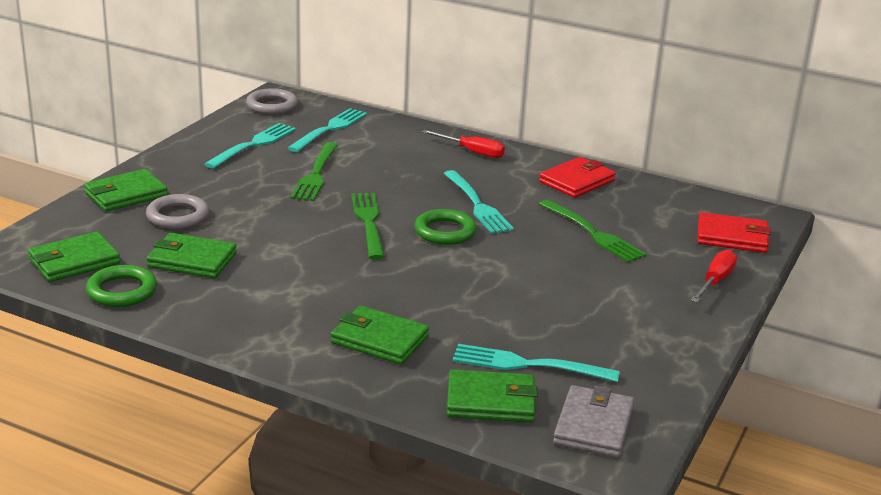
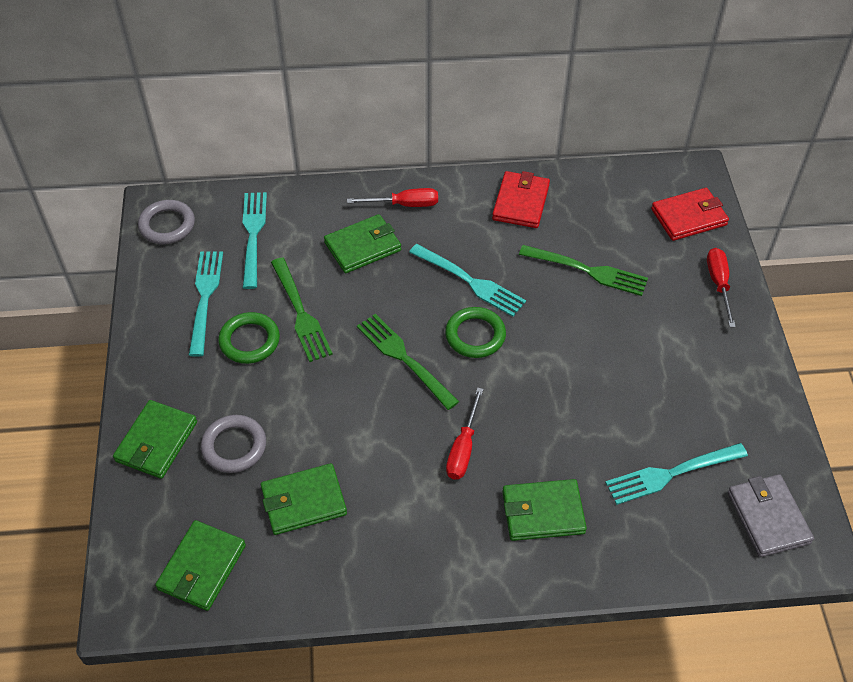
camera: 30 degrees left, 25 degrees up
green ring [86,265,157,307] -> green ring moved to [218,312,280,364]
green wallet [447,369,538,422] -> green wallet moved to [324,214,401,273]
none -> red screwdriver [446,388,483,479]

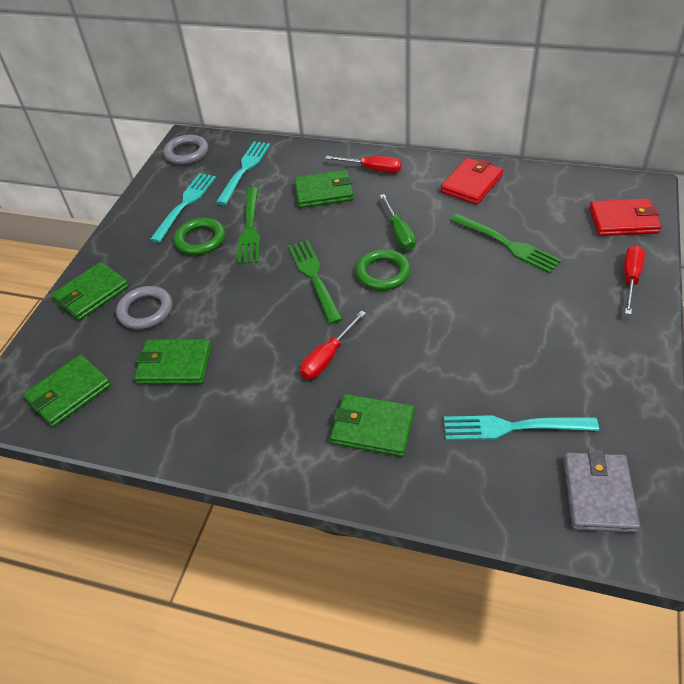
camera: 25 degrees right, 5 degrees down
turquoise fork [409,244,526,317] -> green screwdriver [380,194,416,250]

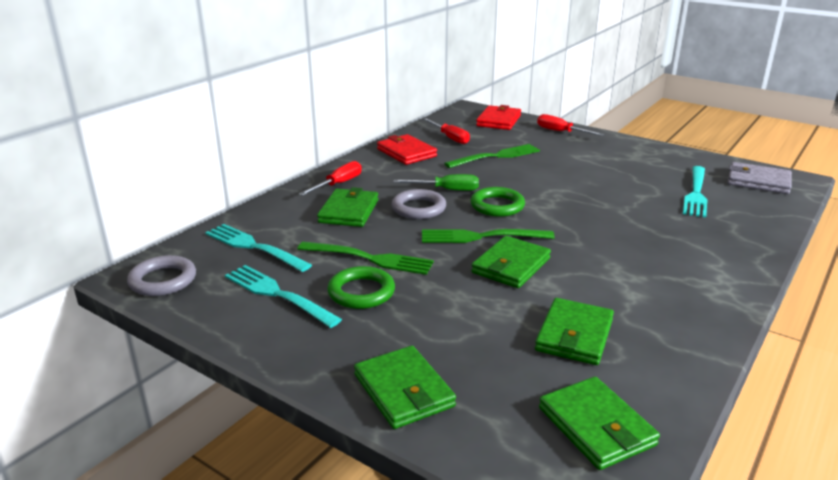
camera: 75 degrees left, 20 degrees down
grey ring [116,286,173,330] -> grey ring moved to [392,189,446,219]
red screwdriver [300,311,366,379] -> red screwdriver moved to [423,118,470,144]
green wallet [330,394,415,457] -> green wallet moved to [471,236,551,288]

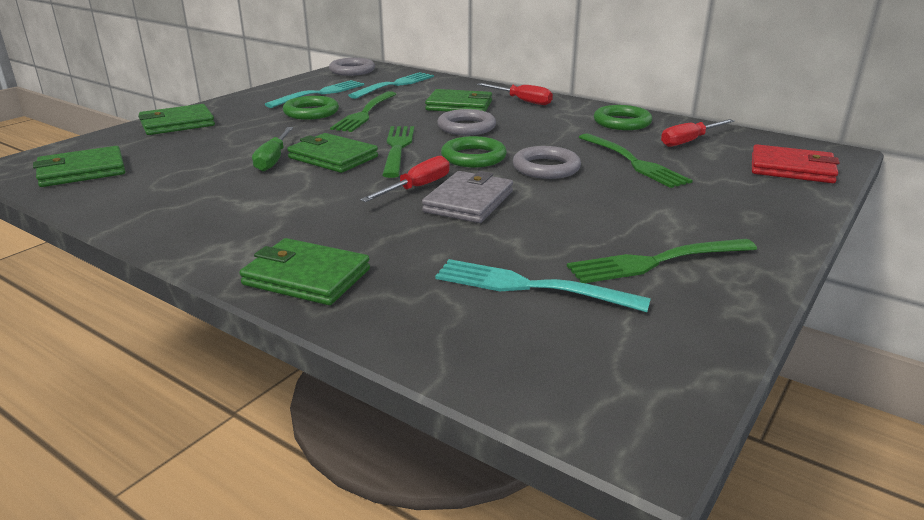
camera: 90 degrees right, 0 degrees up
red wallet [377,134,437,165] -> green ring [594,105,652,130]
green screwdriver [393,174,479,191] -> green screwdriver moved to [252,127,293,172]
green wallet [535,298,614,365] -> green wallet moved to [239,238,370,305]
red screwdriver [537,114,604,136] -> red screwdriver moved to [360,156,450,202]
grey wallet [728,162,792,194] -> grey wallet moved to [422,171,513,223]
none -> grey ring [513,146,581,179]
none -> green fork [567,239,757,283]

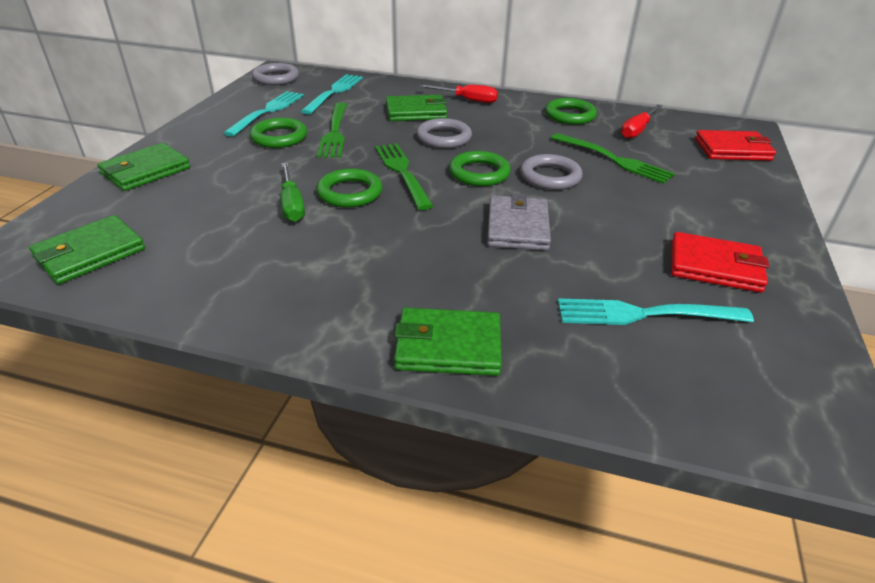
camera: 20 degrees left, 10 degrees up
green wallet [287,133,378,173] -> green ring [316,168,383,208]
red screwdriver [360,156,450,202] -> none
green fork [567,239,757,283] -> red wallet [671,232,769,293]

